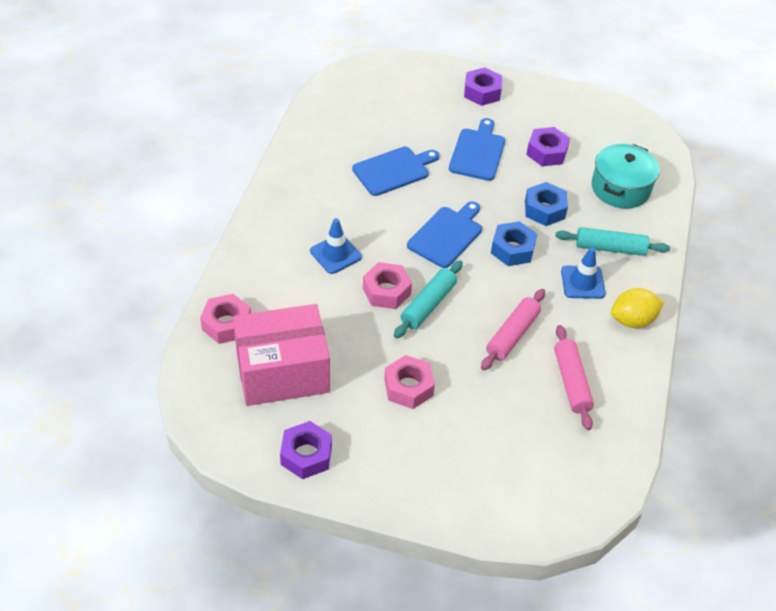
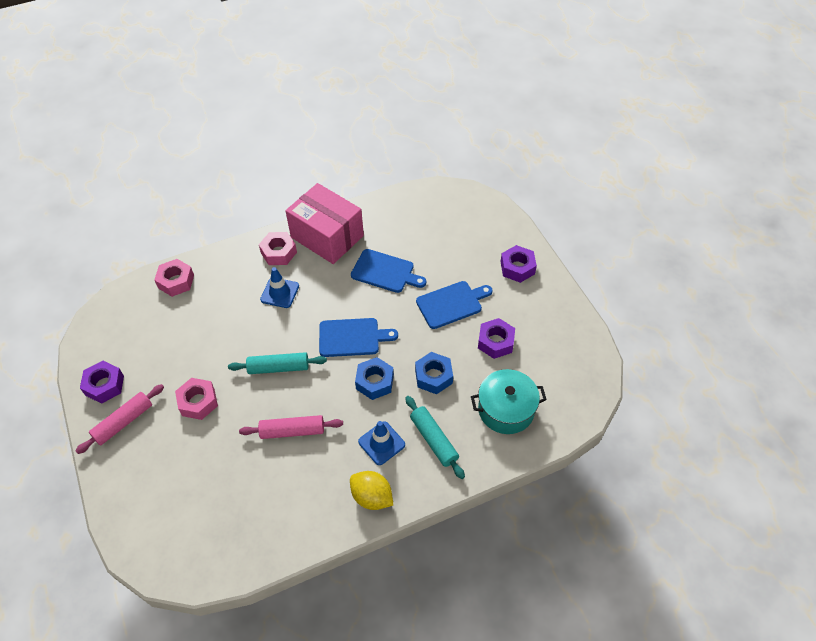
camera: 55 degrees right, 5 degrees up
pink box [233,304,330,406] -> pink box moved to [285,183,364,264]
pink nut [363,262,412,309] -> pink nut moved to [259,232,297,265]
pink rolling pin [554,325,594,430] -> pink rolling pin moved to [76,384,164,454]

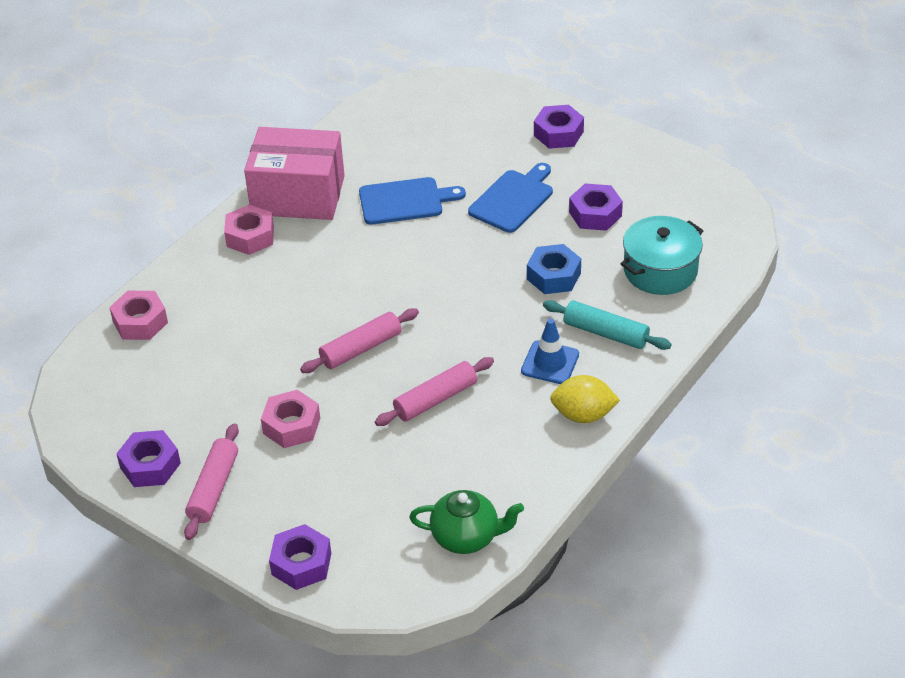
camera: 30 degrees left, 10 degrees down
turquoise rolling pin [228,352,327,374] -> pink rolling pin [300,308,419,373]
blue traffic cone [260,267,299,308] -> none
blue cutting board [319,318,398,357] -> none
blue nut [355,357,394,400] -> none
none -> purple nut [269,524,331,590]
none -> green teapot [409,490,524,554]

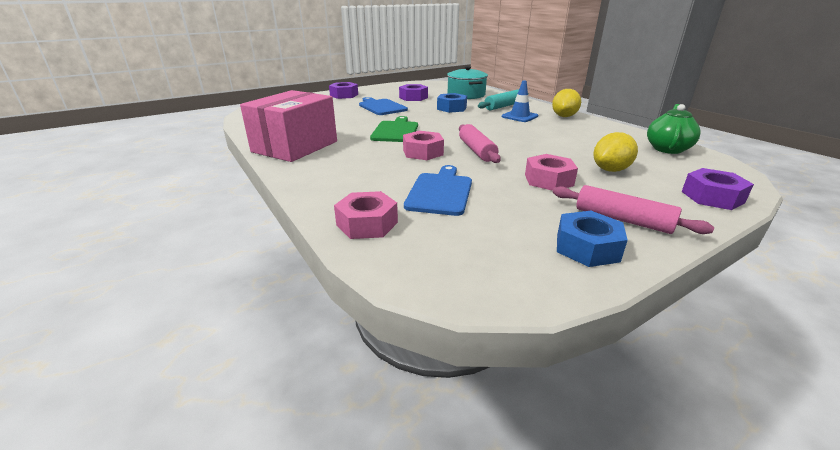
camera: 70 degrees left, 15 degrees down
purple nut [116,430,181,487] -> blue nut [557,211,628,267]
pink nut [224,205,274,255] -> pink nut moved to [403,131,444,160]
blue cutting board [359,177,466,225] -> blue cutting board moved to [404,165,472,216]
pink rolling pin [375,357,494,426] -> none
none -> green cutting board [370,116,418,142]
none -> yellow lemon [593,132,638,172]

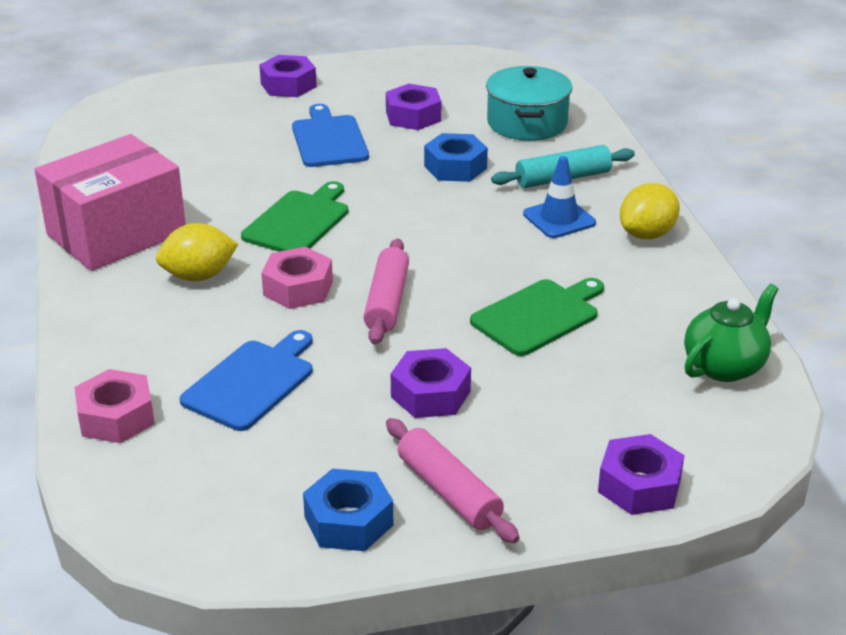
camera: 20 degrees right, 5 degrees up
pink nut [525,154,578,191] -> purple nut [391,348,471,418]
yellow lemon [593,132,638,172] -> yellow lemon moved to [156,223,238,281]
none -> green cutting board [470,278,604,356]

